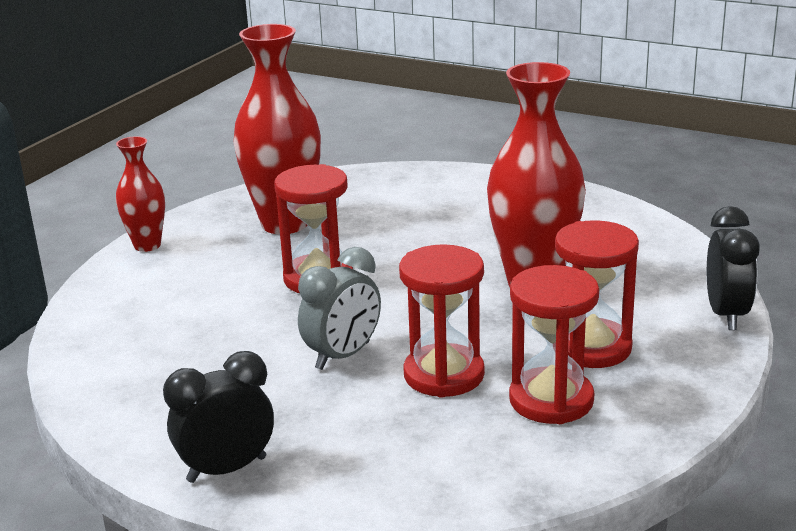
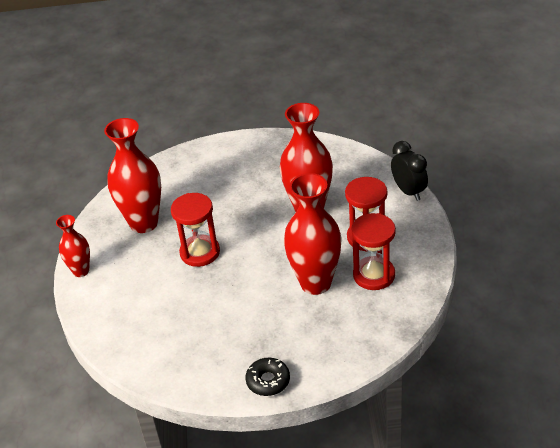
camera: 30 degrees left, 15 degrees up
black clock [163,351,274,483] -> black donut [246,358,290,396]
grey clock [298,247,381,370] -> none
red hourglass [399,244,485,398] -> red vase [284,173,342,295]

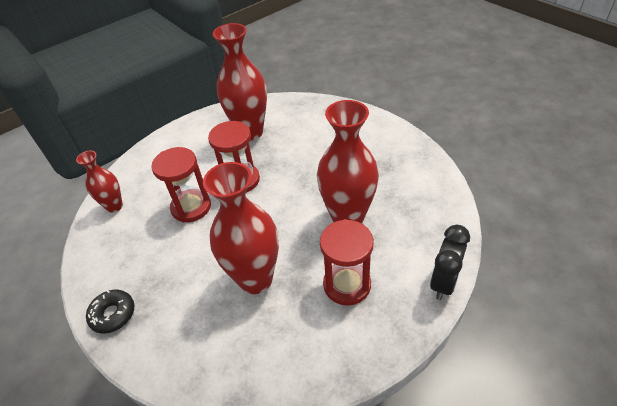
camera: 55 degrees right, 5 degrees up
red vase [56,215,90,277] -> red vase moved to [76,151,123,213]
red hourglass [351,213,396,290] -> red hourglass moved to [151,147,211,222]

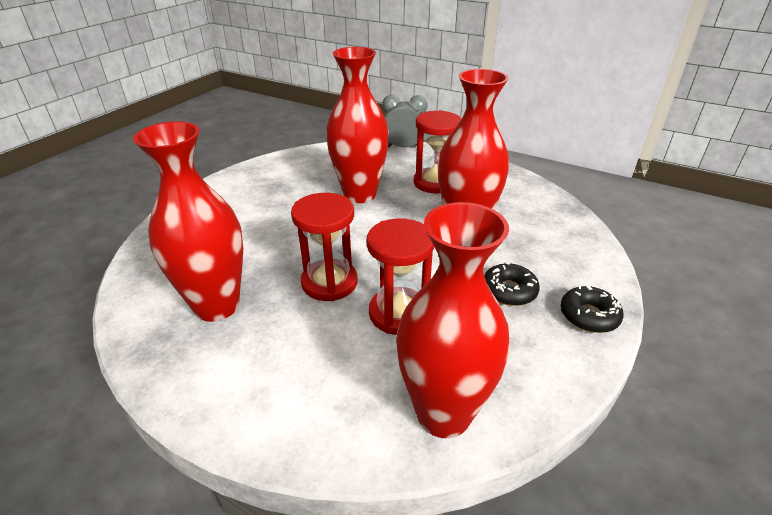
camera: 115 degrees left, 10 degrees down
red vase [76,151,123,213] -> red vase [396,202,510,438], size x1.82
black clock [430,225,470,300] -> grey clock [382,95,428,148]
none -> black donut [484,262,540,306]

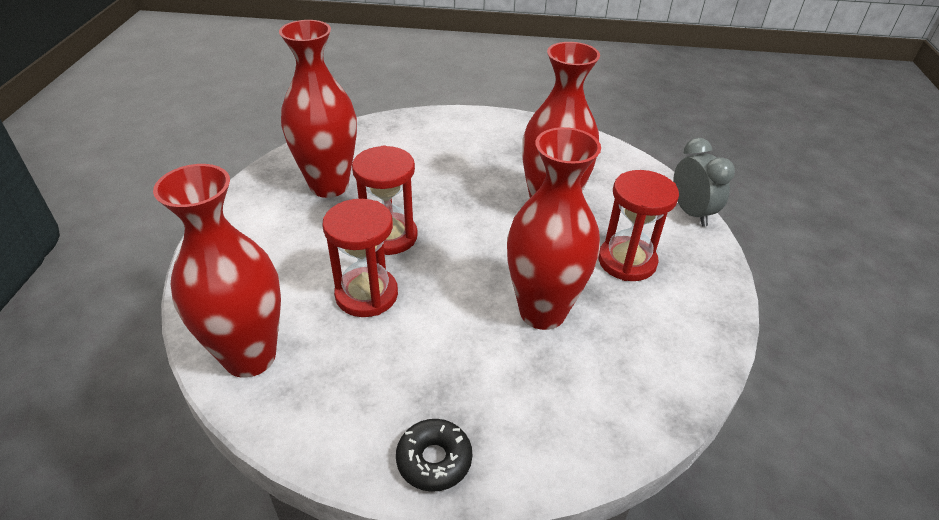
camera: 65 degrees right, 5 degrees up
black donut [484,262,540,306] -> none

